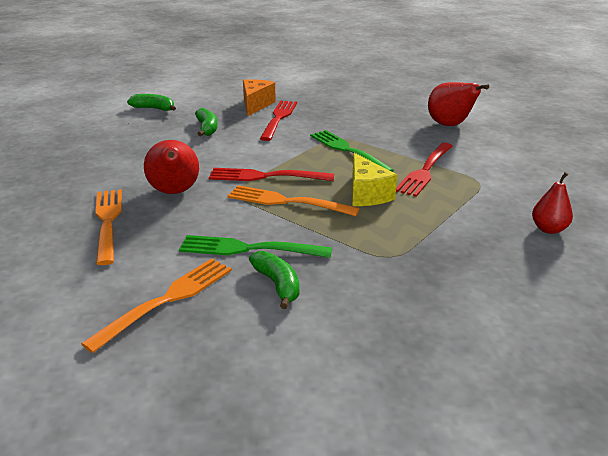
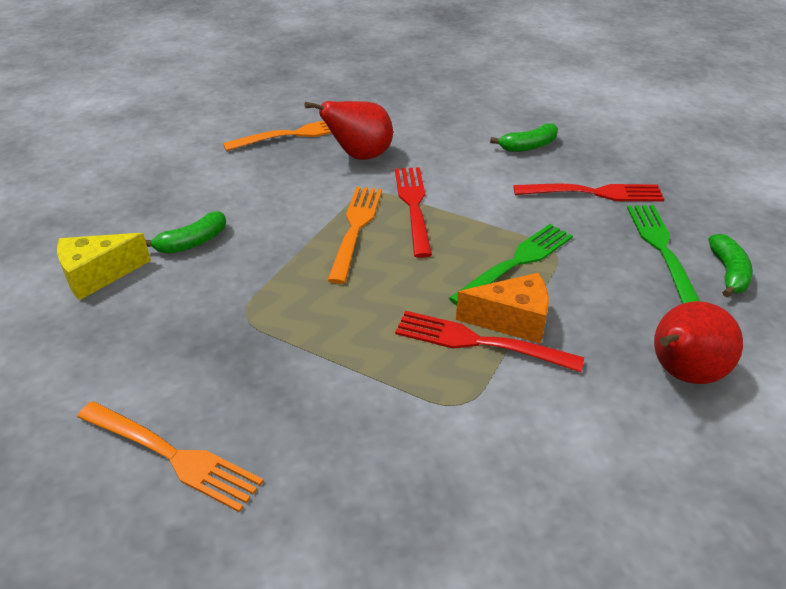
camera: 80 degrees right, 10 degrees up
orange fork [81,258,232,353] -> orange fork moved to [77,401,264,512]
green banana [127,94,176,111] -> green banana moved to [709,234,753,297]
green fork [179,235,332,258] -> green fork moved to [627,205,700,304]
orange cheese [243,79,276,116] -> orange cheese moved to [456,273,549,344]
yellow cheese [352,153,397,206] -> yellow cheese moved to [57,233,151,300]
red pear [532,172,573,234] -> none

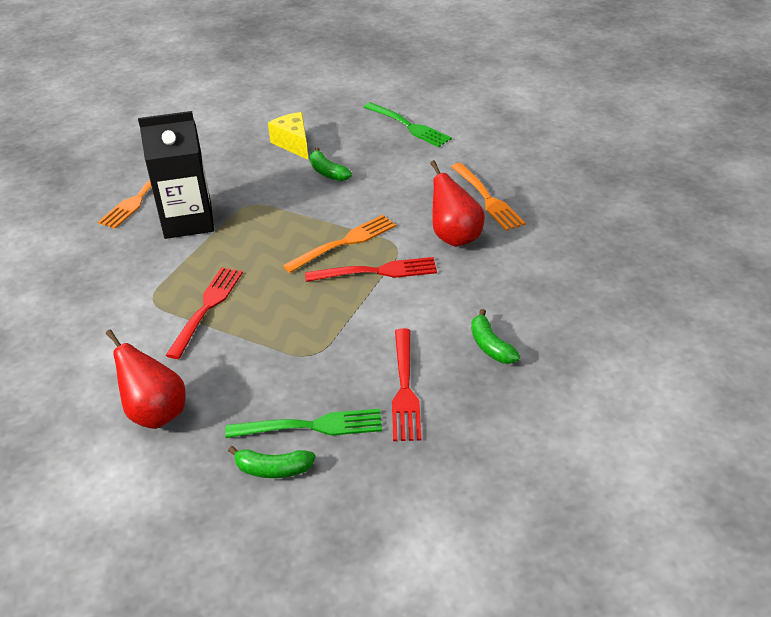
camera: 90 degrees right, 0 degrees up
orange fork [327,187,382,284] -> orange fork turned 45 degrees counterclockwise [283,215,396,273]
green fork [449,224,573,305] -> green fork moved to [364,102,452,147]
orange cheese [456,273,549,344] -> none
none -> black carton [138,111,214,239]

